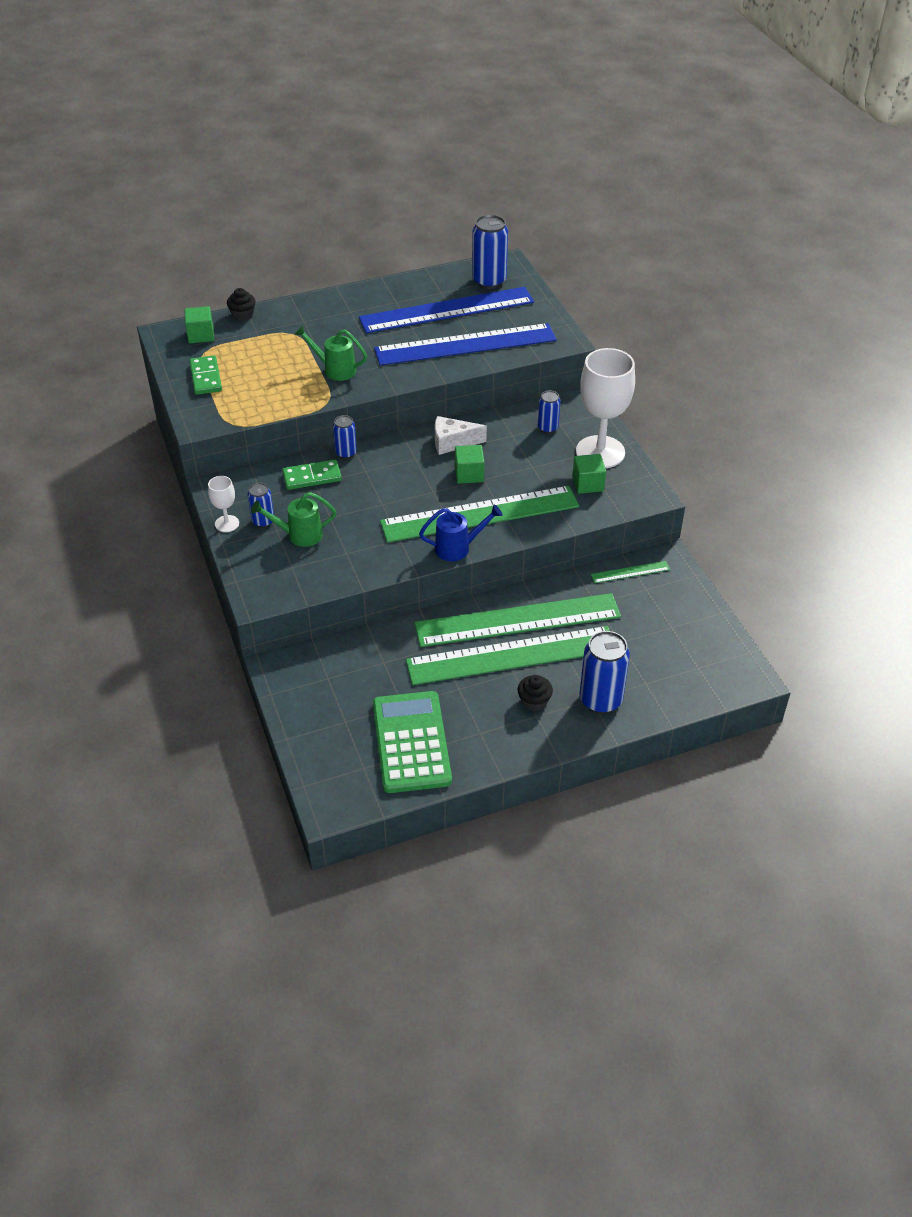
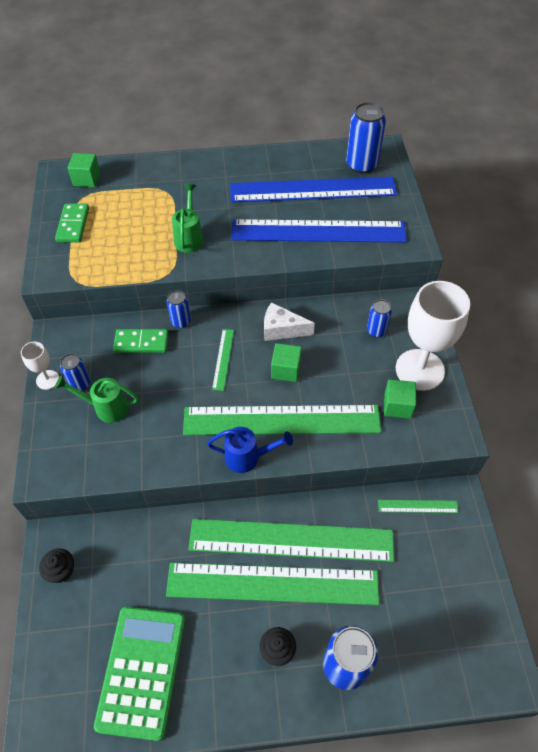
camera: 15 degrees right, 10 degrees up
black cupcake [227,288,256,321] -> black cupcake moved to [39,548,74,583]
green watering can [294,325,367,381] -> green watering can turned 60 degrees clockwise [172,184,204,253]
none -> green ruler [212,329,234,391]

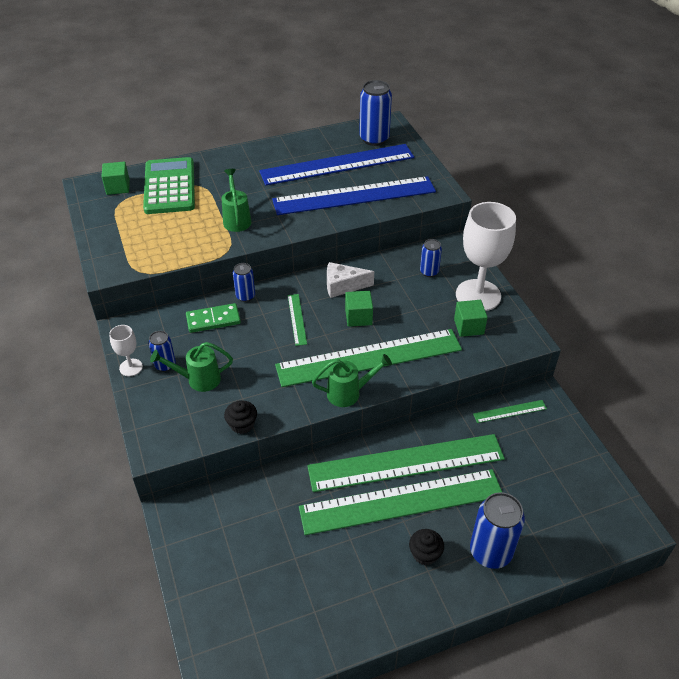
camera: 15 degrees left, 10 degrees down
black cupcake [39,548,74,583] -> black cupcake moved to [224,400,257,434]
green domino [55,204,89,243] -> none
green calculator [94,607,185,741] -> green calculator moved to [143,157,195,214]
blue watering can [207,427,293,473] -> green watering can [312,354,392,407]

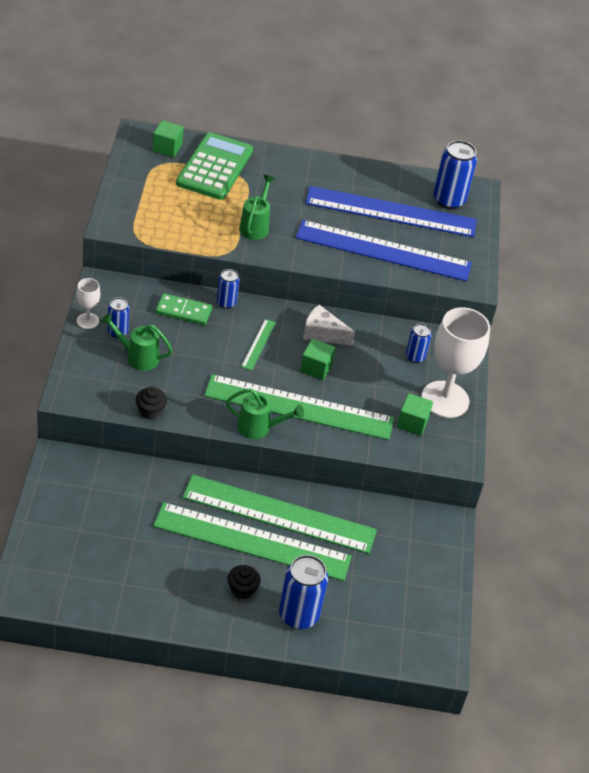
camera: 20 degrees right, 0 degrees up
green ruler [473,400,547,423] -> none

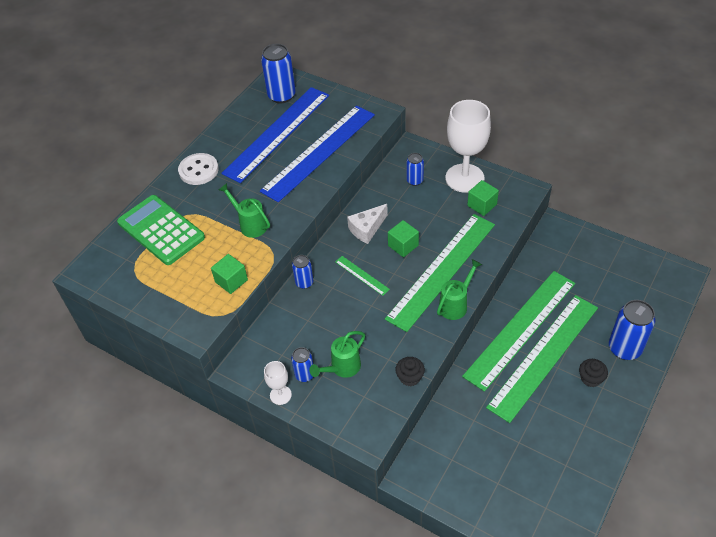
camera: 55 degrees left, 5 degrees up
green cube [152,120,184,158] -> green cube moved to [211,254,248,294]
green domino [156,293,212,325] -> none
none -> white button [178,153,219,185]

